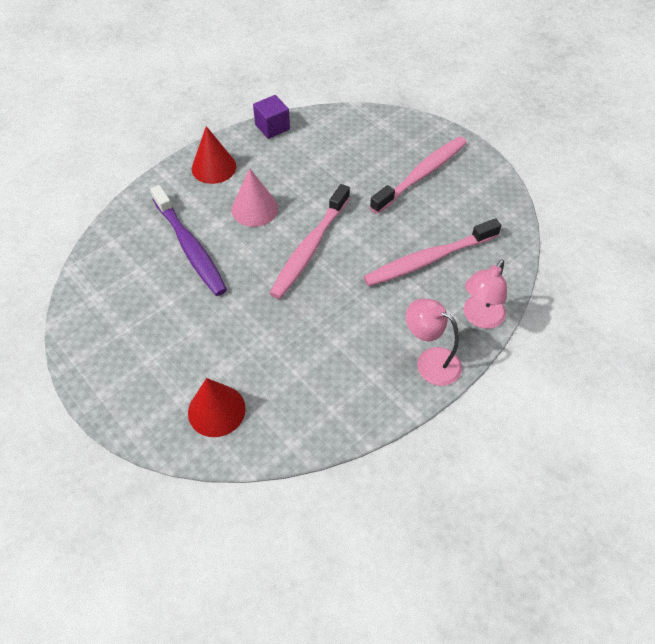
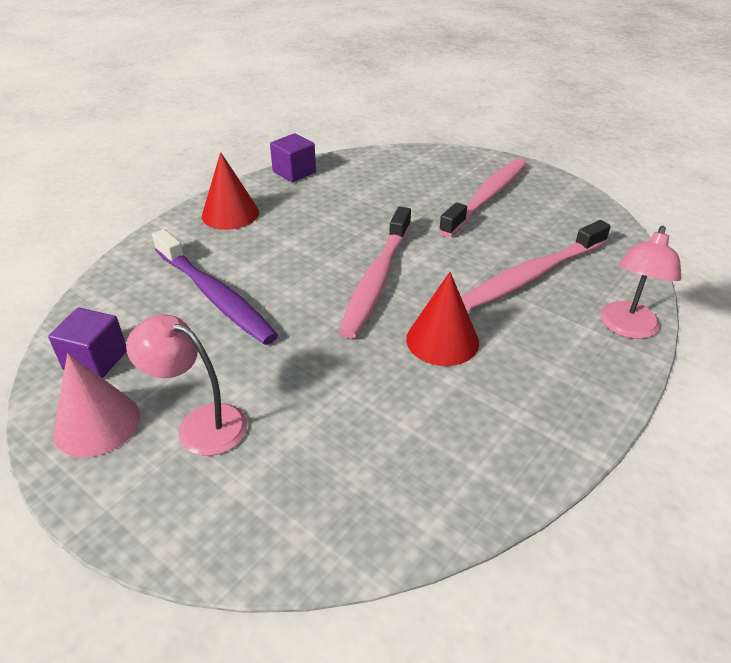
camera: 10 degrees left, 15 degrees down
red cone [188,378,246,437] -> red cone moved to [406,272,479,366]
pink cone [231,168,278,227] -> pink cone moved to [53,353,140,457]
pink lamp [406,299,462,386] -> pink lamp moved to [126,314,247,456]
none -> purple cube [48,308,127,378]

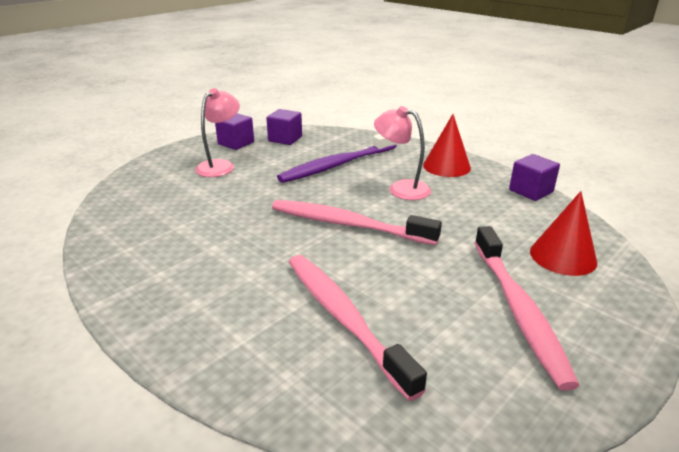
camera: 95 degrees right, 10 degrees down
pink cone [53,353,140,457] -> purple cube [215,113,254,150]
red cone [406,272,479,366] -> red cone moved to [530,191,597,276]
pink toothbrush [439,158,527,237] -> pink toothbrush turned 45 degrees clockwise [475,226,580,391]
pink lamp [601,226,681,339] -> pink lamp moved to [374,106,431,200]

